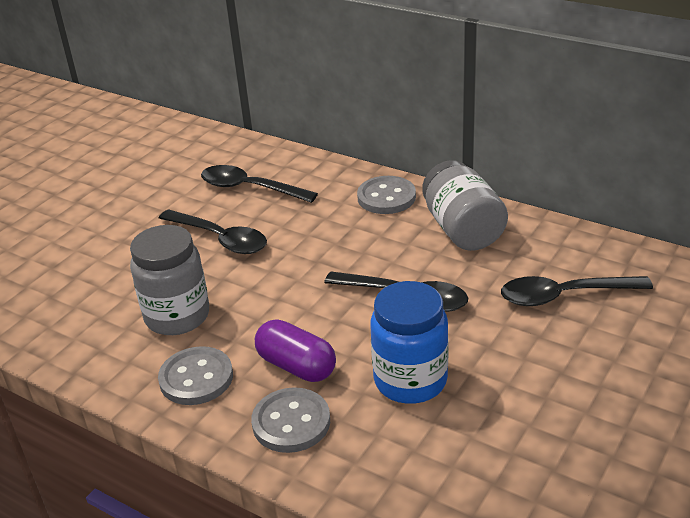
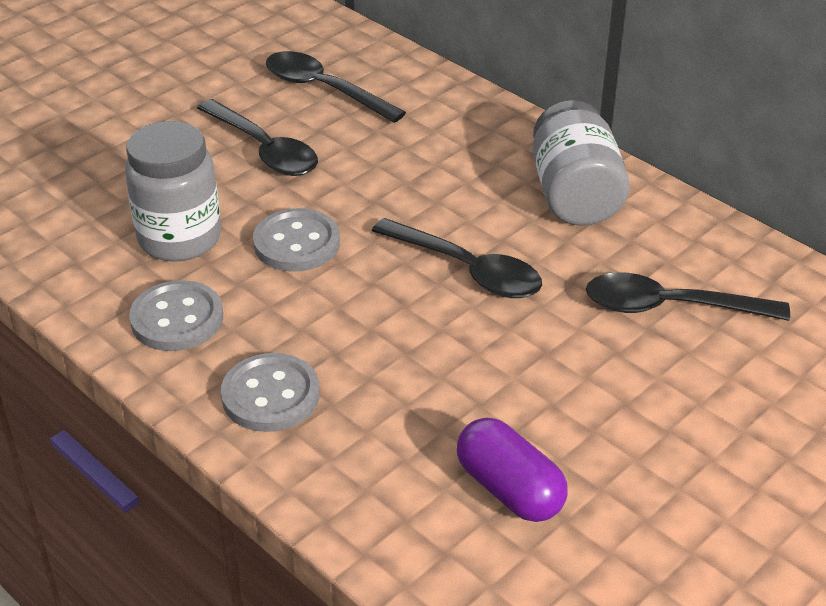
camera: 10 degrees right, 5 degrees up
purple capsule [255,319,336,382] -> purple capsule moved to [457,418,568,522]
grey button [357,176,416,214] -> grey button moved to [253,208,340,272]
blue jar [370,281,448,404] -> none

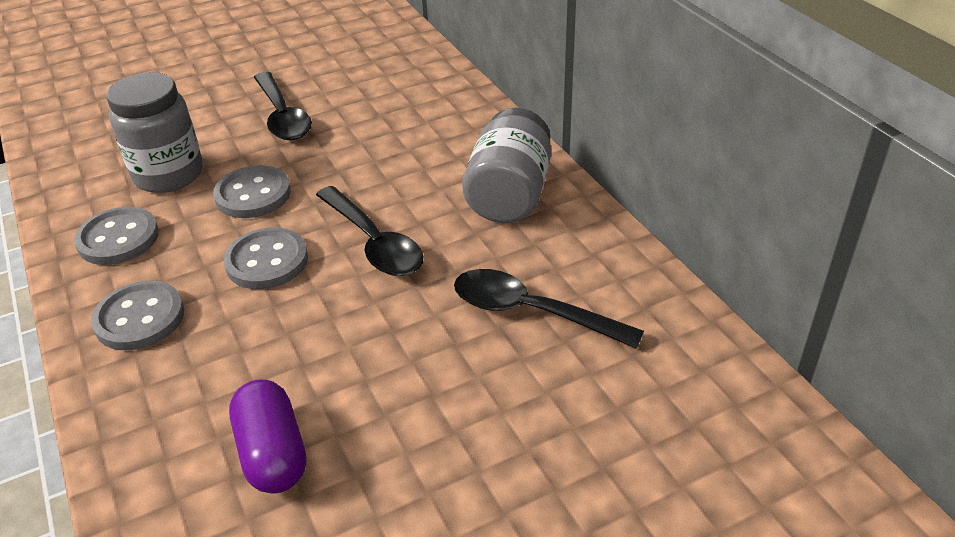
camera: 20 degrees right, 0 degrees up
black spoon [266,51,406,123] -> none
none -> grey button [223,227,308,289]

